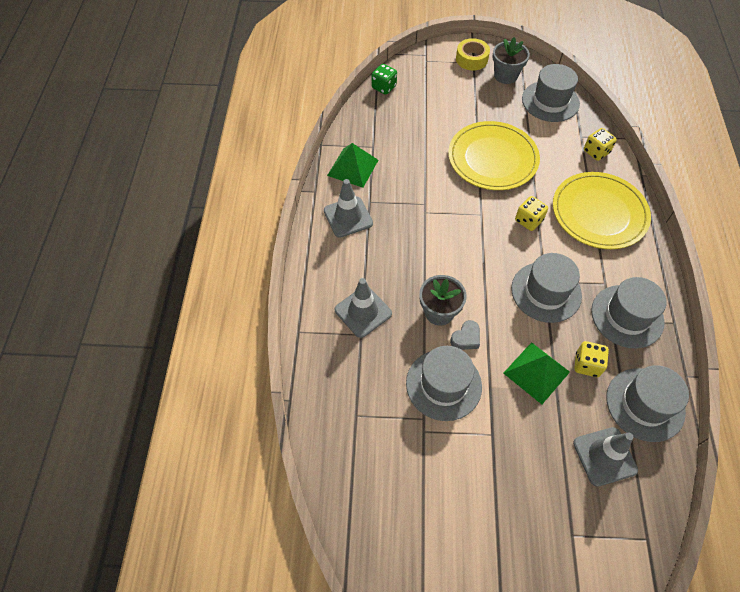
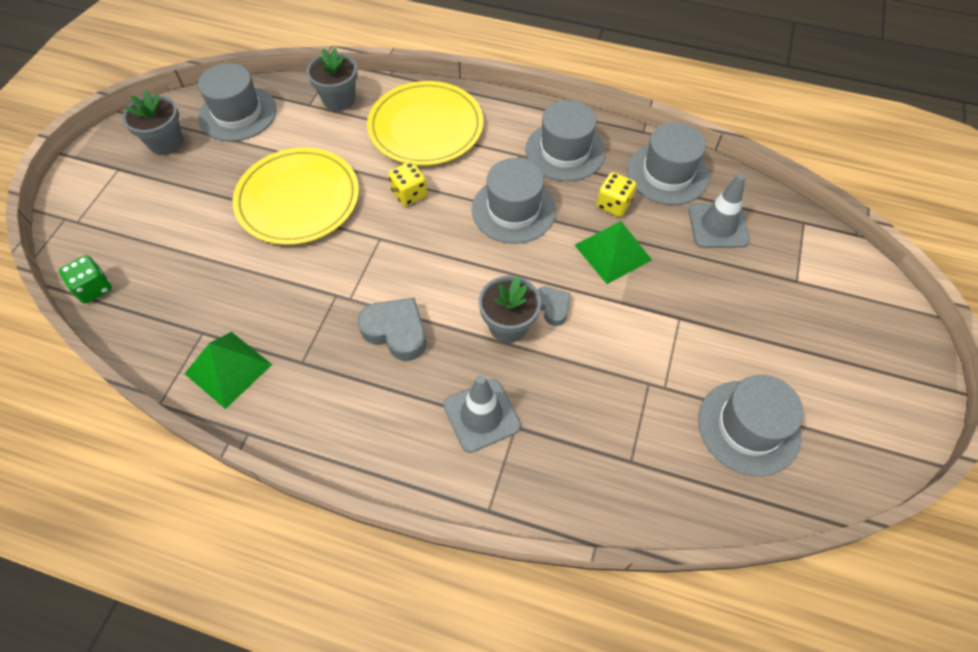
camera: 75 degrees left, 0 degrees up
grey traffic cone [324,179,373,238] -> none
grey hat [406,346,482,421] -> grey hat moved to [698,375,803,476]
yellow tape [456,38,490,70] -> none
yellow dice [584,128,617,161] -> grey flower pot [307,47,358,111]
none -> grey heart [357,298,426,361]

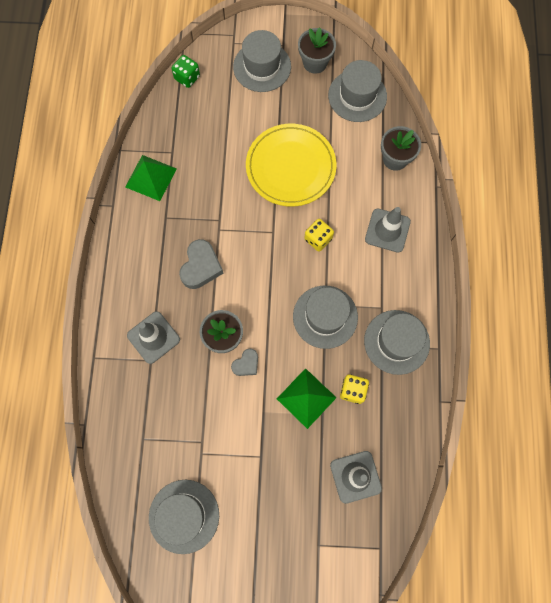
camera: 75 degrees right, 15 degrees up
yellow plate [367,81,483,166] -> grey traffic cone [365,207,411,253]
grey hat [627,122,709,205] -> grey hat moved to [233,30,291,92]

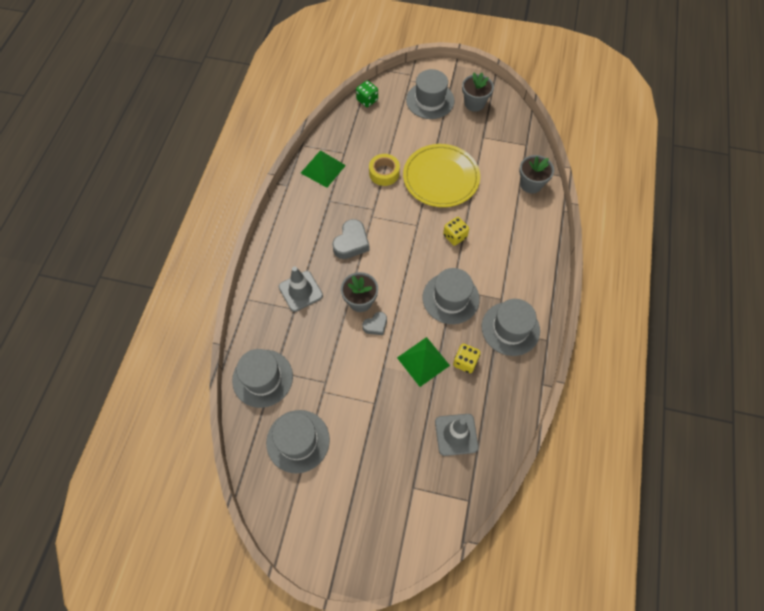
camera: 10 degrees right, 10 degrees down
grey hat [328,60,387,122] -> grey hat moved to [232,349,293,408]
grey traffic cone [365,207,411,253] -> none
none -> yellow tape [369,154,400,186]

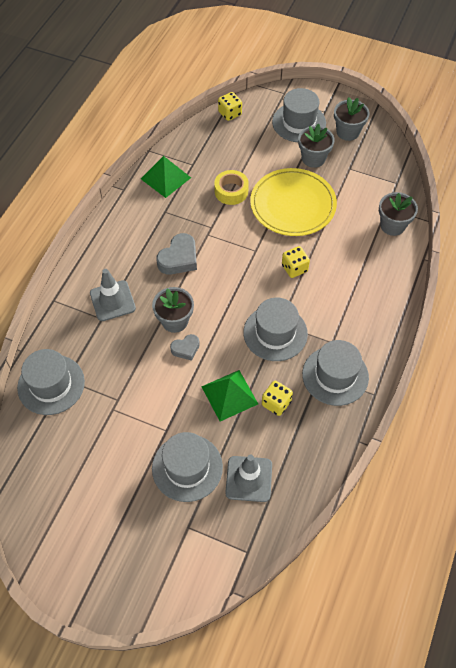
camera: 10 degrees right, 5 degrees down
grey hat [266,410,330,473] -> grey hat moved to [152,432,223,502]
green dice [356,80,378,107] -> yellow dice [218,92,242,121]
none -> grey flower pot [298,123,335,168]

